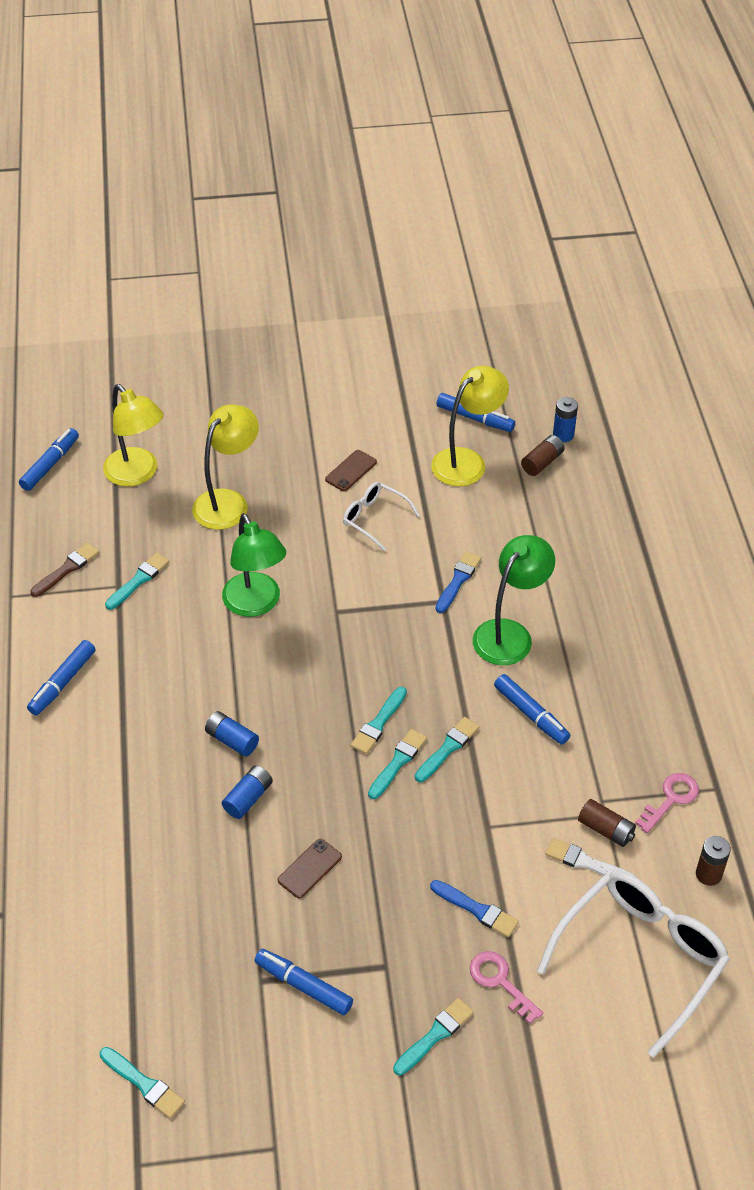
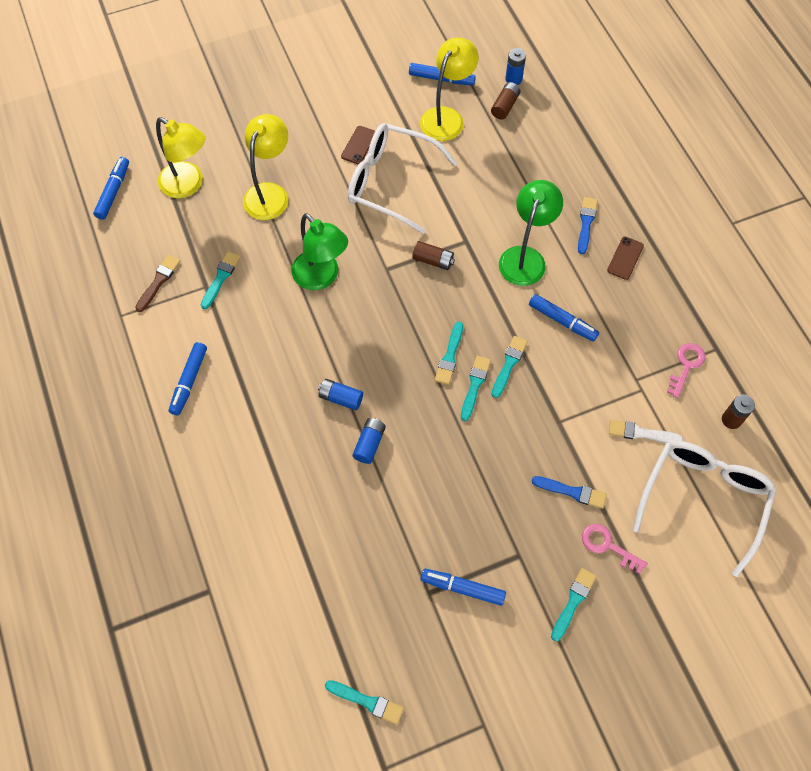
camera: 15 degrees left, 15 degrees up
brown phone [278,839,342,898] -> brown phone moved to [607,237,644,280]
white glasses [343,482,420,551] -> white glasses [348,123,457,234], size x1.92
blue brush [435,551,482,613] -> blue brush moved to [578,197,598,254]
brown battery [578,799,636,847] -> brown battery moved to [412,241,455,270]

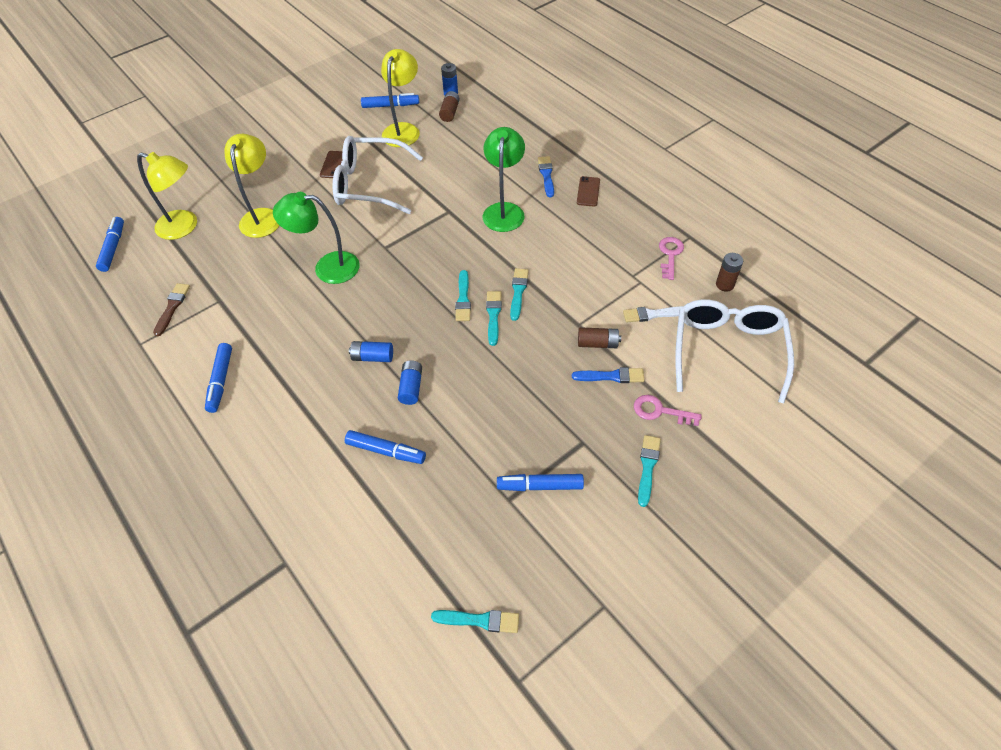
camera: 15 degrees left, 10 degrees down
turquoise brush [201,251,240,309] -> none
green lamp [292,213,348,290] -> green lamp turned 150 degrees clockwise [273,192,360,284]
brown battery [412,241,455,270] -> brown battery moved to [578,327,621,348]
blue marker [529,294,599,341] -> blue marker moved to [345,430,426,464]

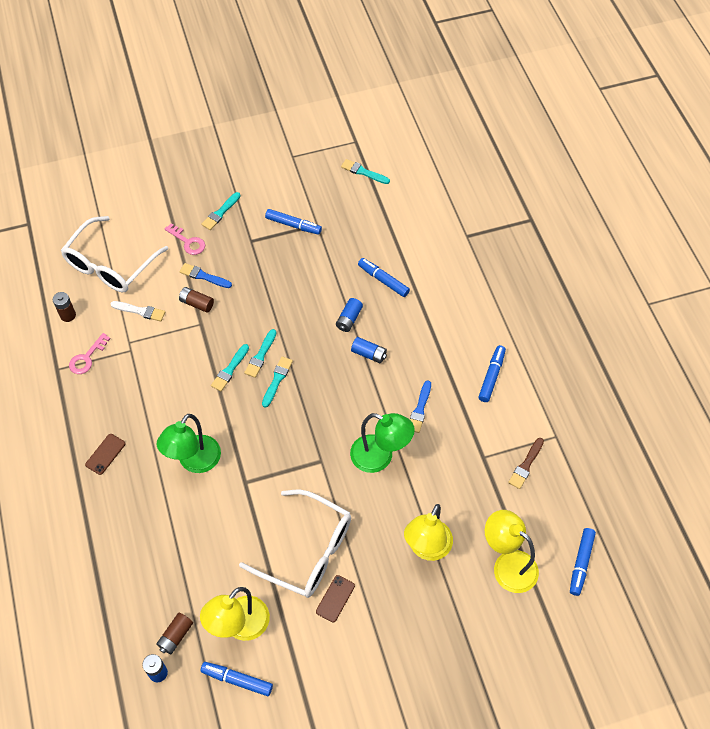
camera: 160 degrees left, 5 degrees up
blue brush [538,156,554,197] -> blue brush moved to [410,380,431,433]

